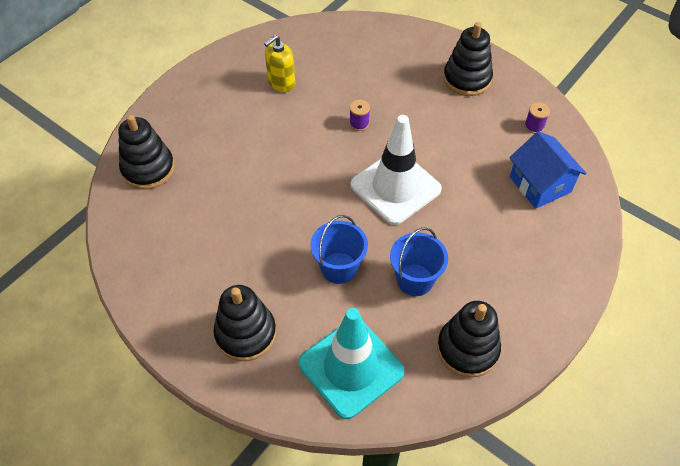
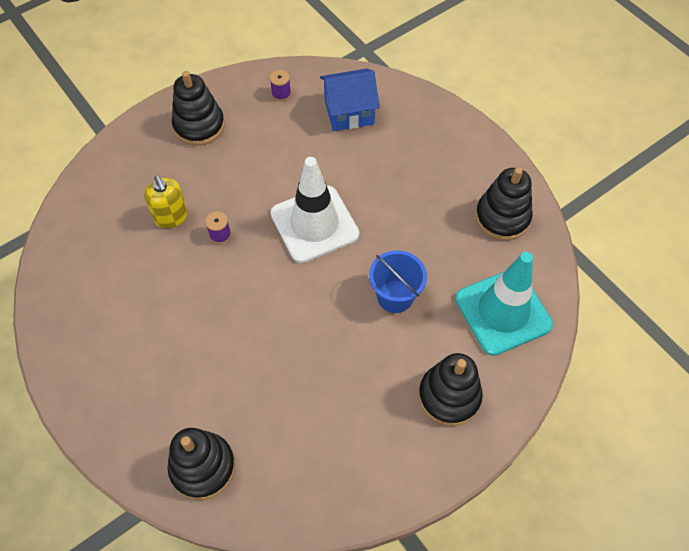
camera: 75 degrees left, 5 degrees up
yellow soap dispenser [264,35,295,92] -> yellow soap dispenser moved to [144,176,188,228]
blue bucket [390,227,448,296] -> none

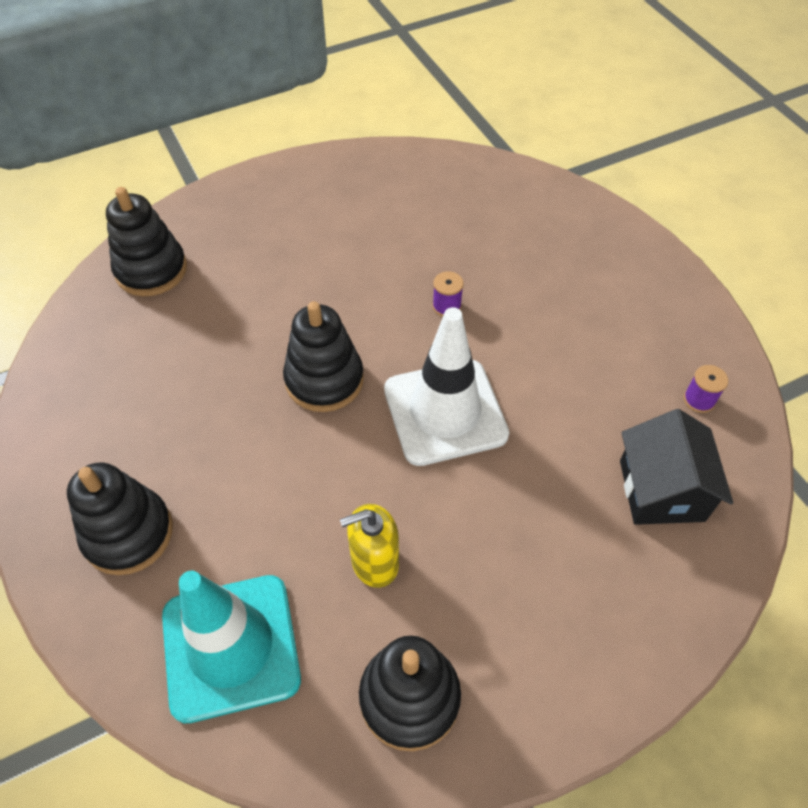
camera: 100 degrees right, 5 degrees down
yellow soap dispenser [144,176,188,228] -> yellow soap dispenser moved to [340,504,399,588]
black stacking toy [172,71,225,146] -> black stacking toy moved to [283,301,364,412]
blue house [320,69,380,131] -> black house [620,409,733,525]
blue bucket [369,250,427,313] -> none

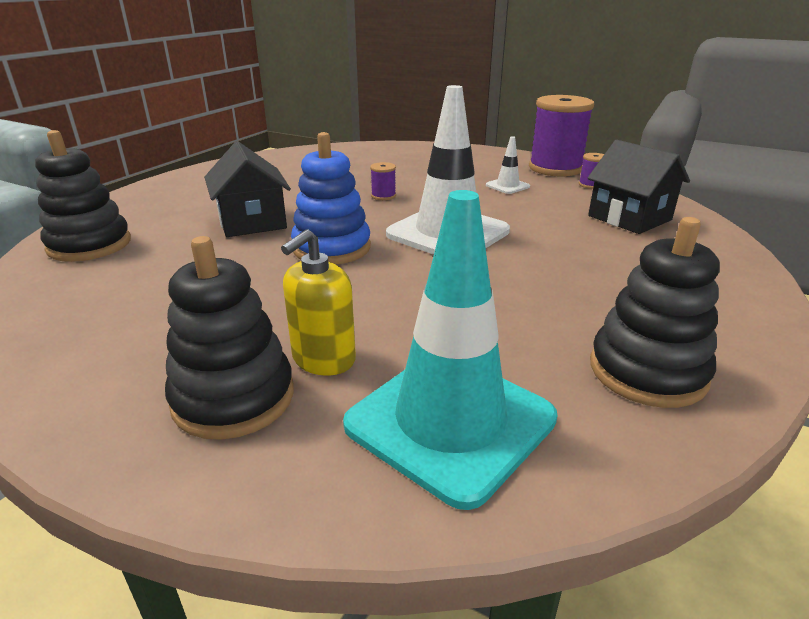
camera: 35 degrees left, 25 degrees down
black stacking toy [283,301,364,412] -> blue stacking toy [291,132,371,265]
yellow soap dispenser [340,504,399,588] -> yellow soap dispenser moved to [281,229,356,376]
none -> black house [204,141,291,237]
none -> white traffic cone [486,136,530,194]
none -> purple spool [529,95,594,176]

